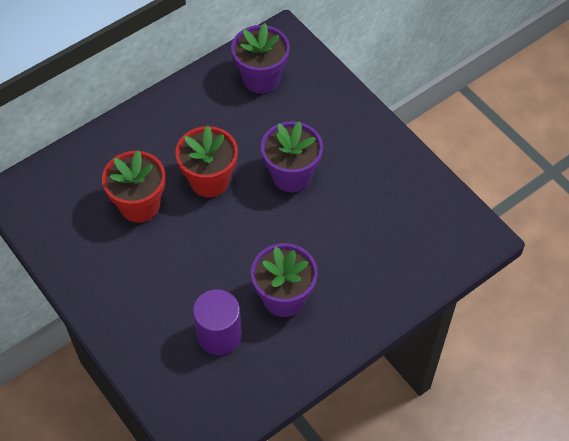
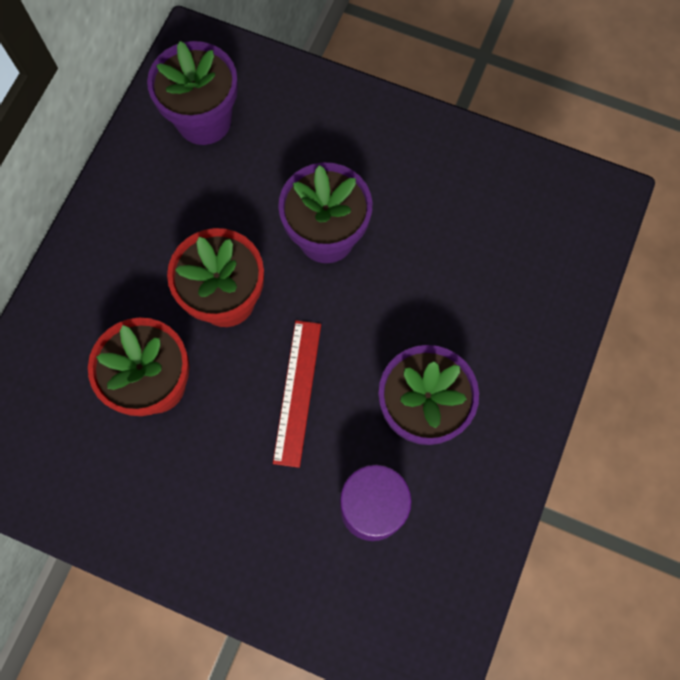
camera: 30 degrees left, 15 degrees up
none -> red ruler [273,320,321,468]

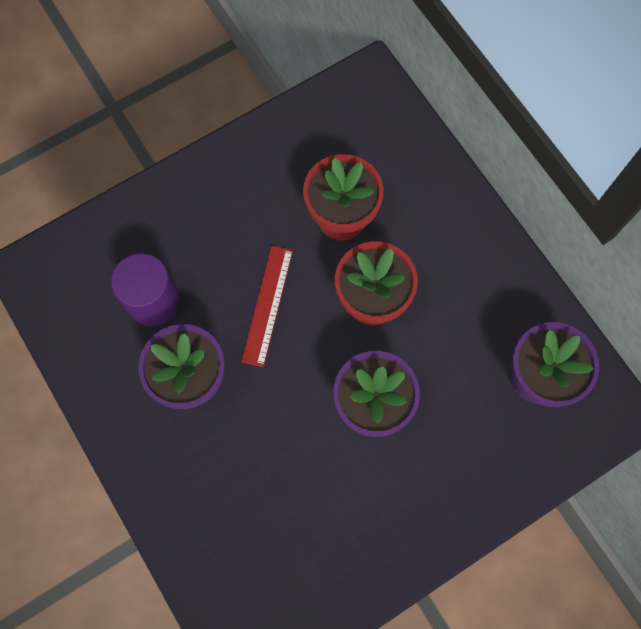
camera: 125 degrees right, 0 degrees up
red ruler [273,320,321,468] -> red ruler turned 60 degrees clockwise [241,246,293,367]

